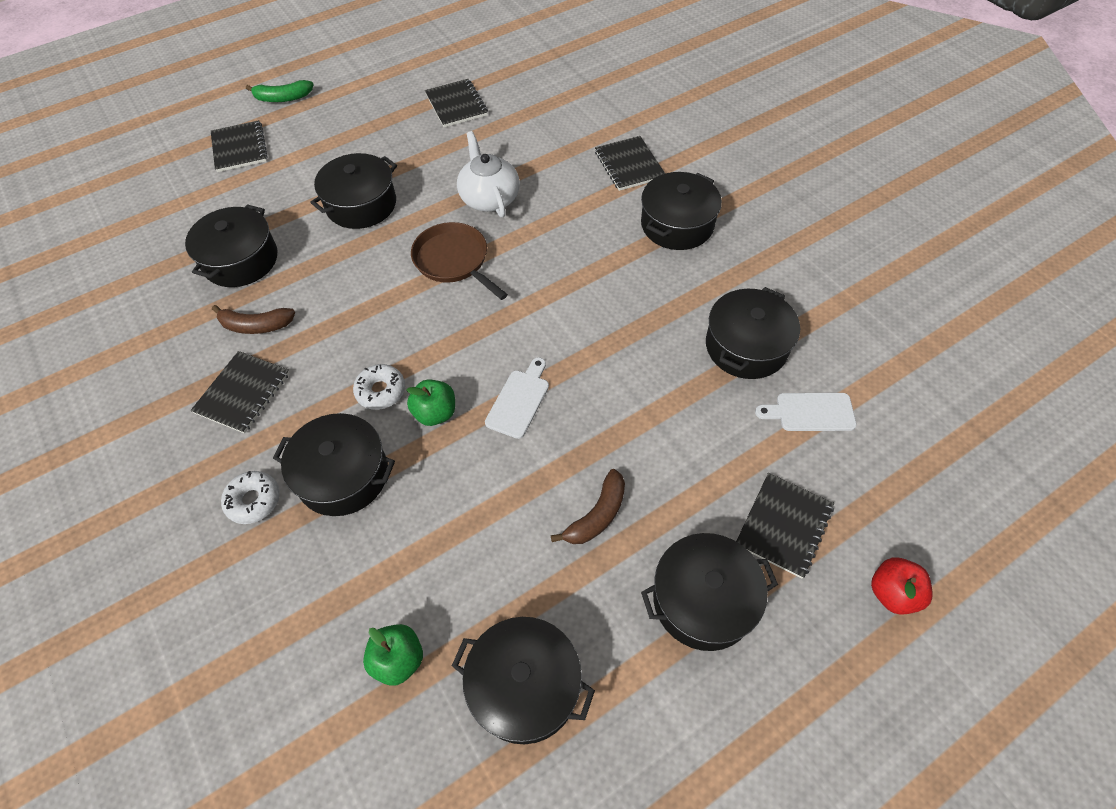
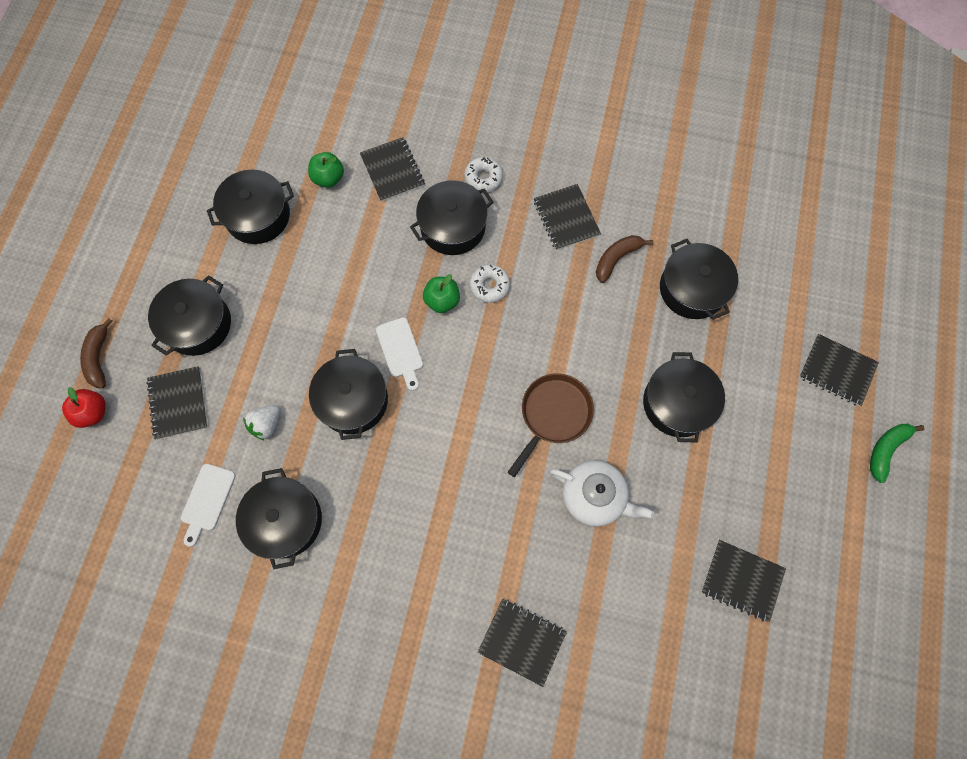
camera: 135 degrees right, 15 degrees up
brown pan [411,222,508,300] -> brown pan turned 60 degrees counterclockwise [508,373,594,477]
brown banana [551,469,625,544] -> brown banana moved to [80,318,112,389]
black pot [641,172,722,250] -> black pot moved to [309,349,388,440]
white cutting board [755,393,857,431] -> white cutting board turned 150 degrees clockwise [181,464,236,547]
none -> white strawberry [243,405,280,440]
none -> black notebook [360,137,425,202]

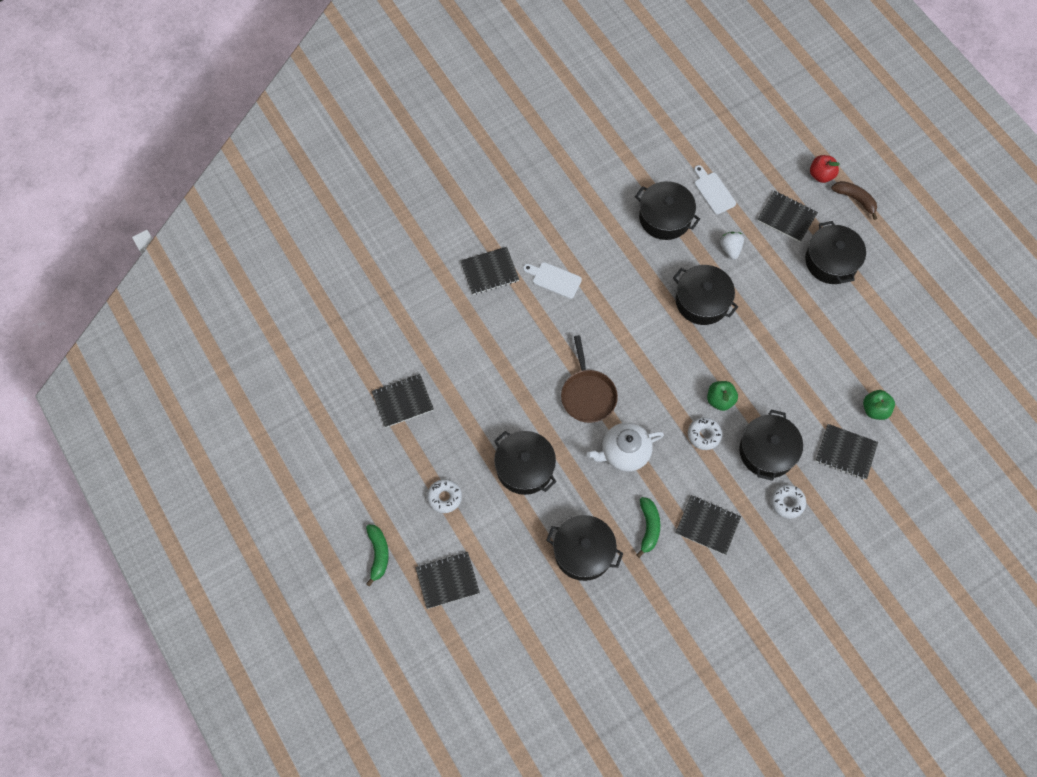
camera: 135 degrees right, 5 degrees down
black pot [207,169,294,244] -> none
white cutting board [376,317,423,391] -> white cutting board moved to [523,262,582,299]
white teapot [549,460,654,526] -> white teapot moved to [587,423,664,471]
brown banana [596,235,653,283] -> green banana [637,497,660,558]
none -> white donut [427,479,462,513]

